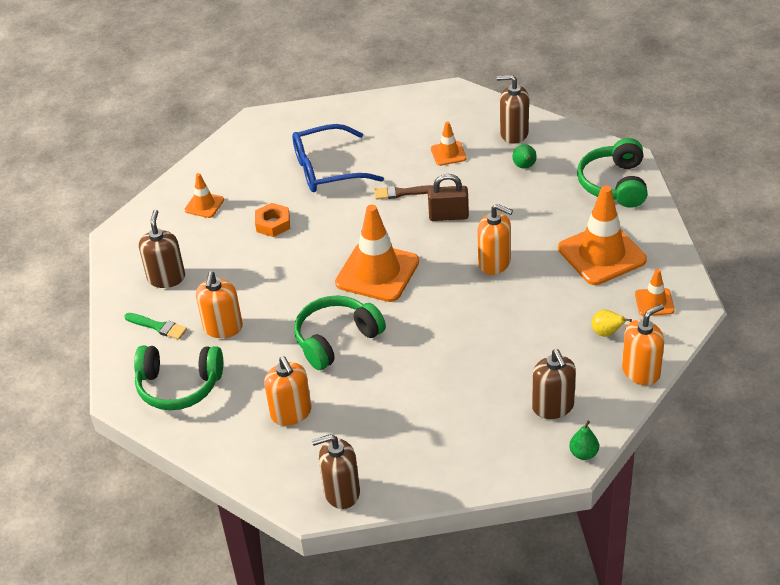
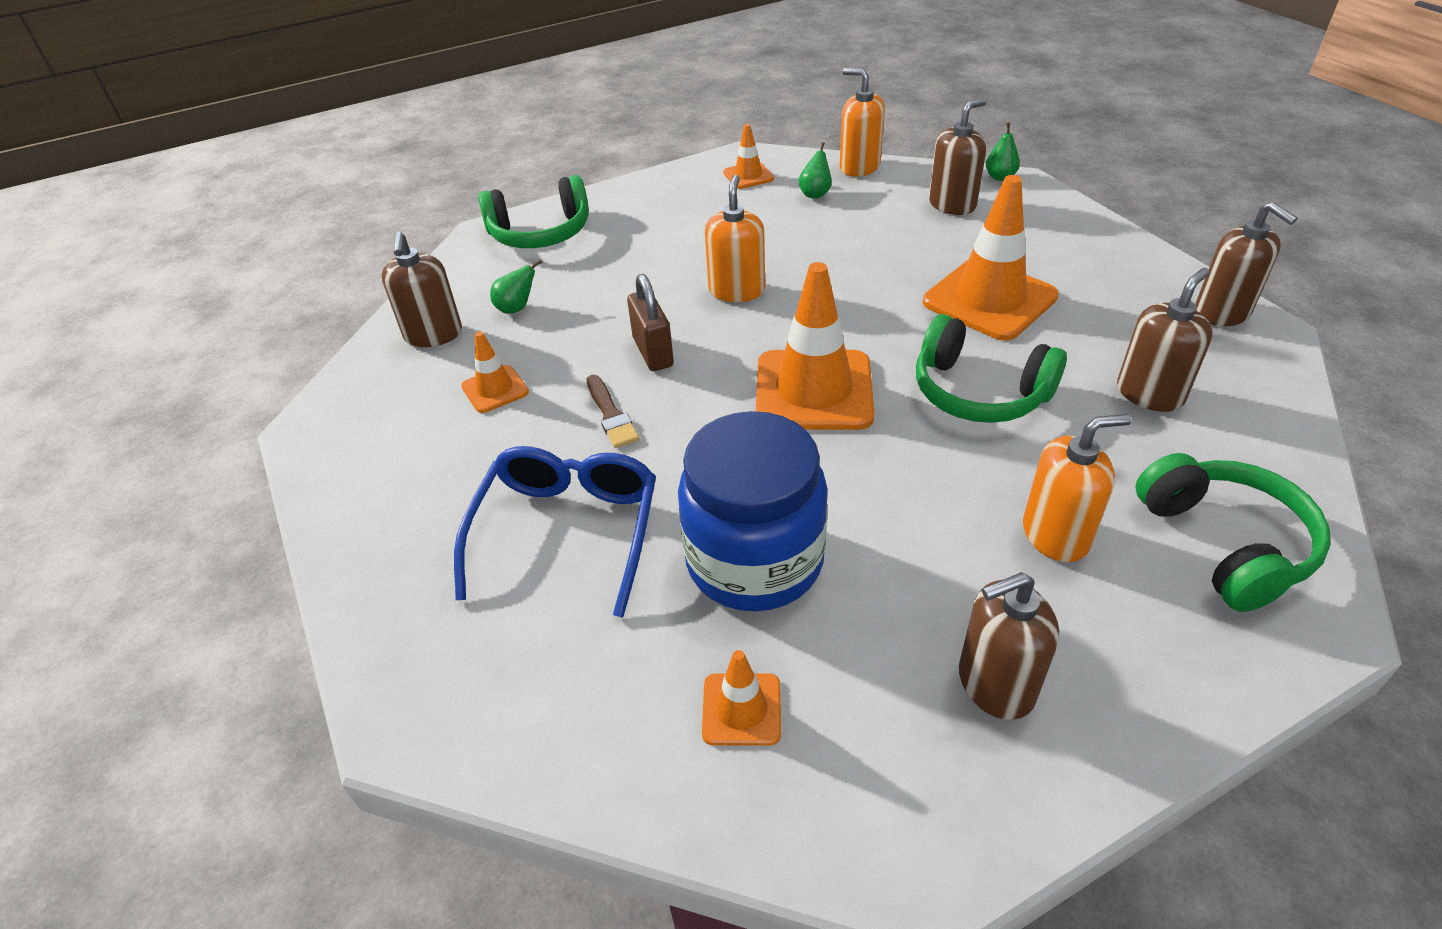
camera: 110 degrees left, 0 degrees up
green brush [124,313,187,340] -> none
orange nut [255,203,290,237] -> blue jar [678,411,828,611]
orange soap dispenser [264,356,311,426] -> brown soap dispenser [1117,268,1212,412]
blue glasses [292,124,384,192] -> blue glasses turned 135 degrees counterclockwise [454,446,656,617]
orange traffic cone [558,186,647,285] -> orange traffic cone moved to [923,175,1059,341]
yellow pear [592,309,632,337] -> green pear [799,142,832,199]

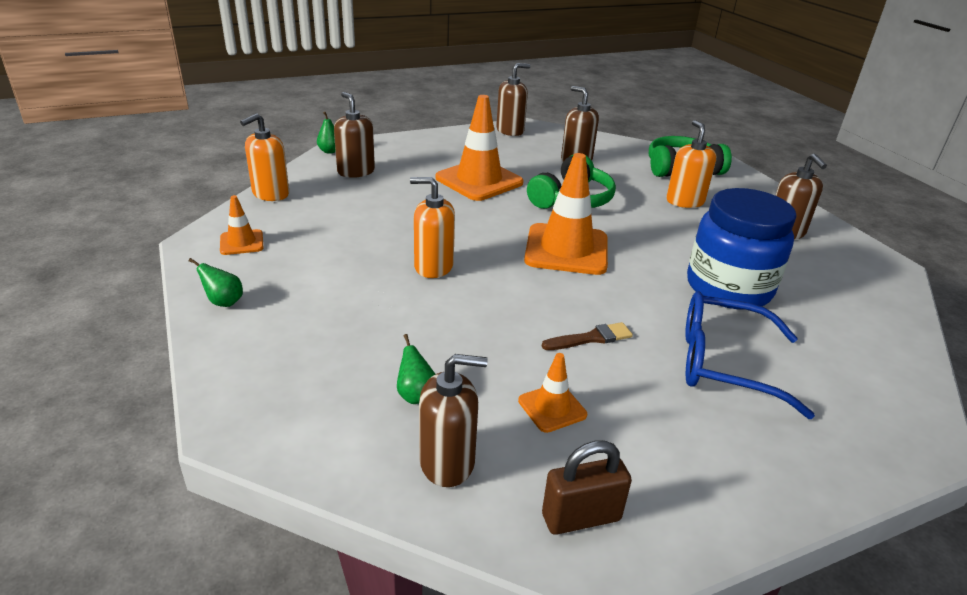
camera: 90 degrees left, 10 degrees down
green headphones [478,175,589,248] -> none
brown padlock [627,274,674,371] -> brown padlock moved to [542,440,632,535]
orange traffic cone [702,650,781,746] -> none
green pear [799,142,832,199] -> green pear moved to [189,258,243,307]

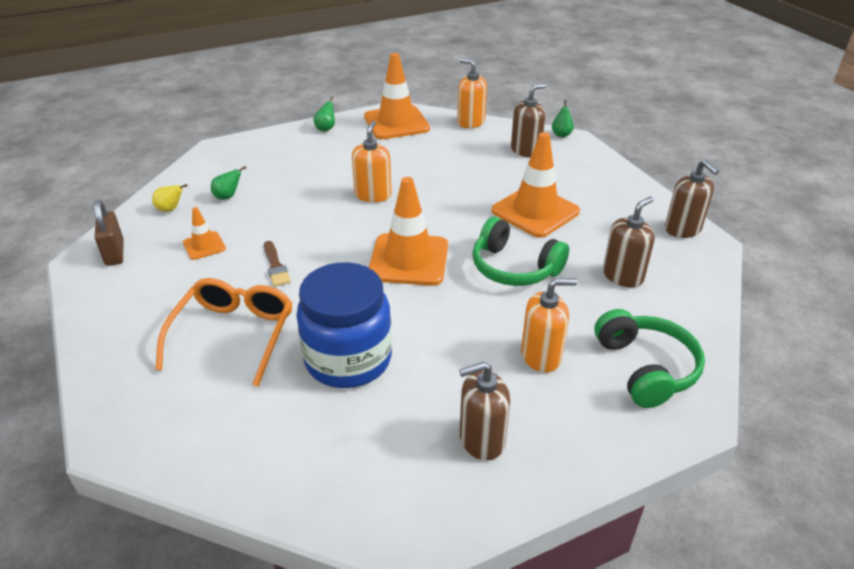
camera: 90 degrees right, 5 degrees up
orange traffic cone [220,195,264,255] -> orange traffic cone [364,53,430,139], size x2.02
brown soap dispenser [419,354,488,487] -> yellow pear [152,184,188,212]
blue glasses [685,291,815,419] -> orange glasses [155,278,292,387]

